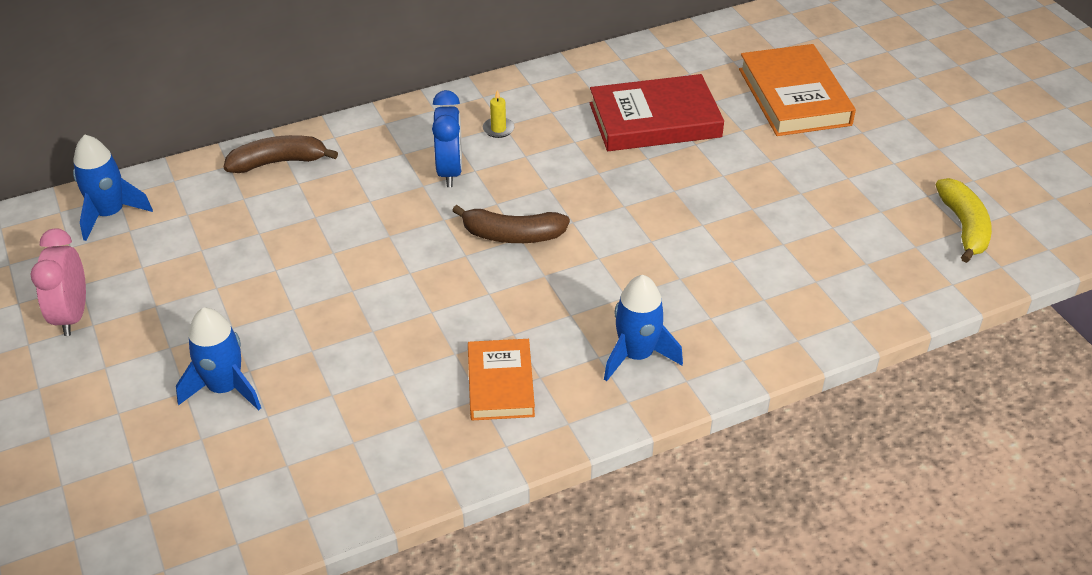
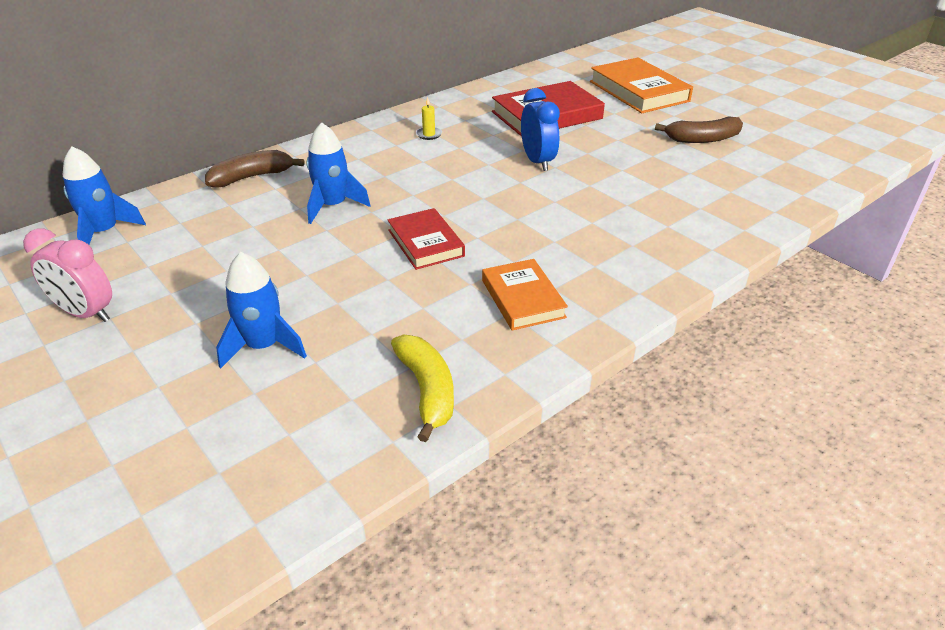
camera: 15 degrees left, 5 degrees down
pink clock [30,229,86,336] -> pink clock turned 45 degrees counterclockwise [23,229,112,322]
blue clock [432,90,462,187] -> blue clock moved to [521,88,560,171]
brown banana [452,205,570,243] -> brown banana moved to [655,116,743,143]
blue rocket [604,275,683,382] -> blue rocket moved to [306,122,371,224]
yellow banana [936,178,992,263] -> yellow banana moved to [391,335,454,442]
none -> red book [388,208,465,270]

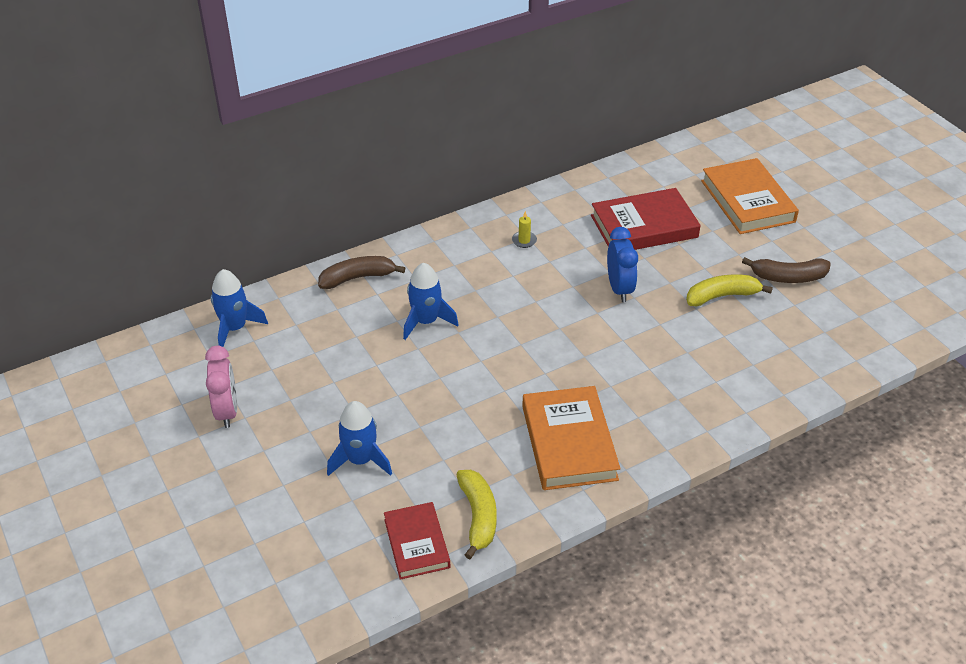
camera: 10 degrees right, 5 degrees up
pink clock [23,229,112,322] -> pink clock turned 135 degrees counterclockwise [205,346,237,428]
red book [388,208,465,270] -> red book moved to [384,502,450,580]
orange book [482,259,568,330] -> orange book [522,386,621,490], size x1.60
none -> yellow banana [686,274,773,306]

